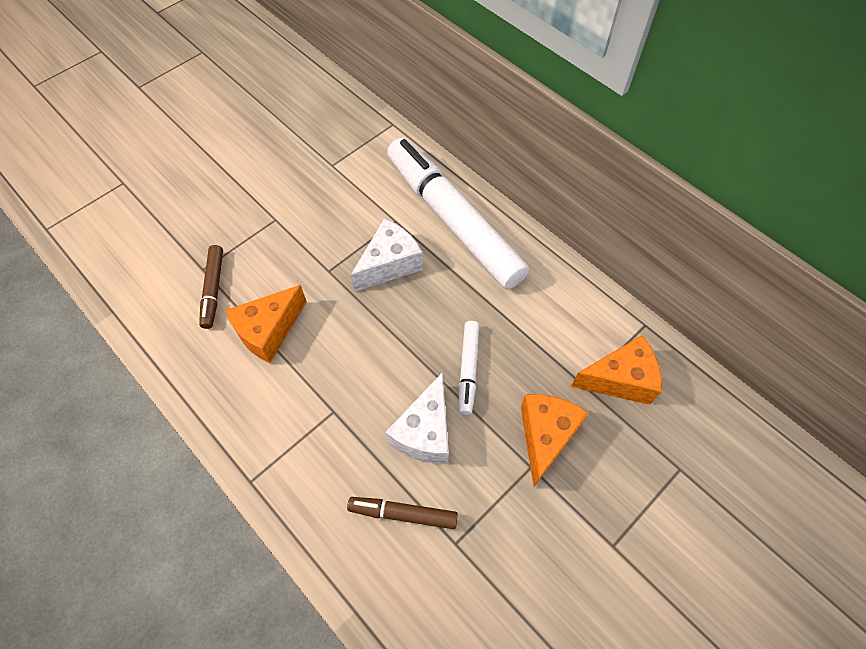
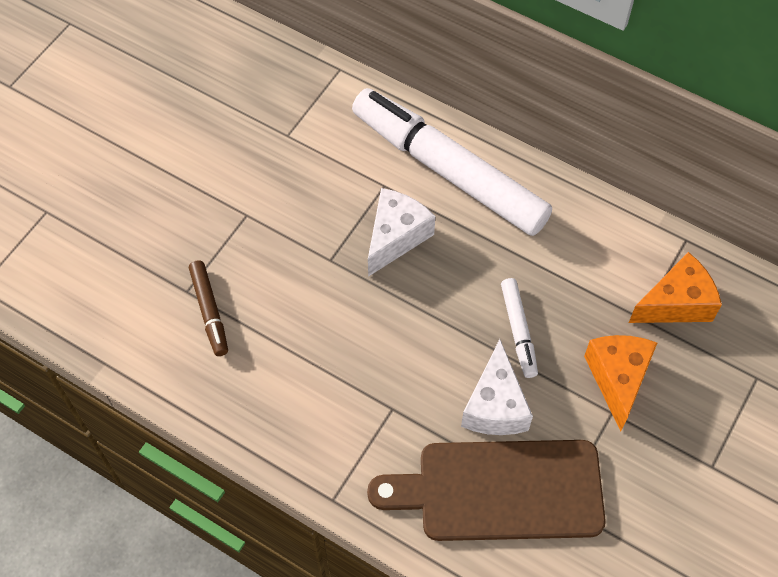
camera: 15 degrees left, 0 degrees up
orange cheese [225,285,307,363] -> none
brown marker [347,497,458,529] -> brown cutting board [367,440,606,541]

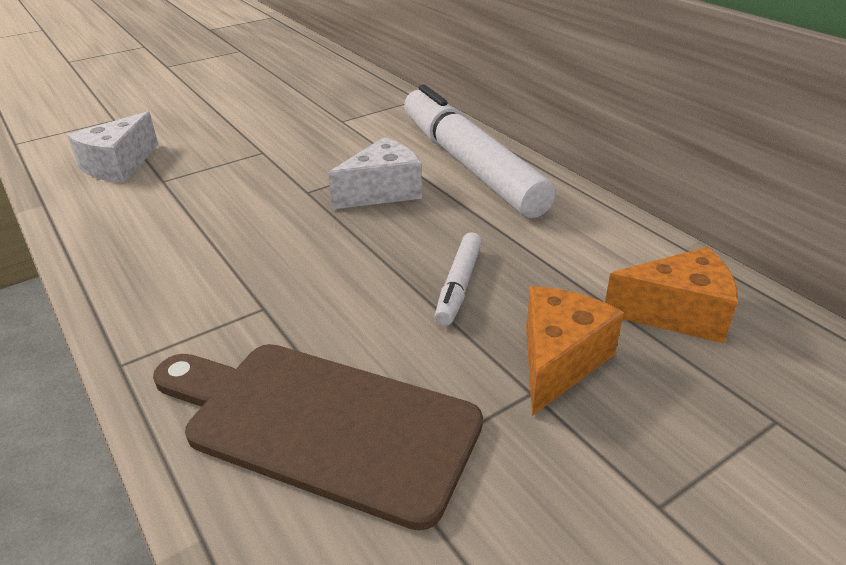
camera: 25 degrees right, 25 degrees down
brown marker [189,260,228,356] -> none
white cheese [461,339,533,435] -> white cheese moved to [67,111,158,182]

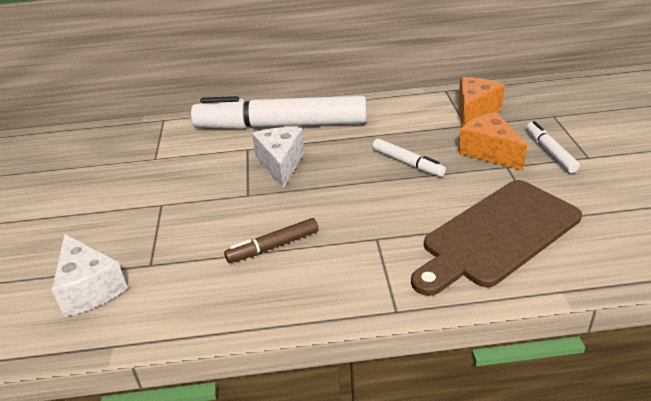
camera: 60 degrees left, 0 degrees up
none -> brown marker [224,218,319,263]
none -> white marker [526,121,580,173]

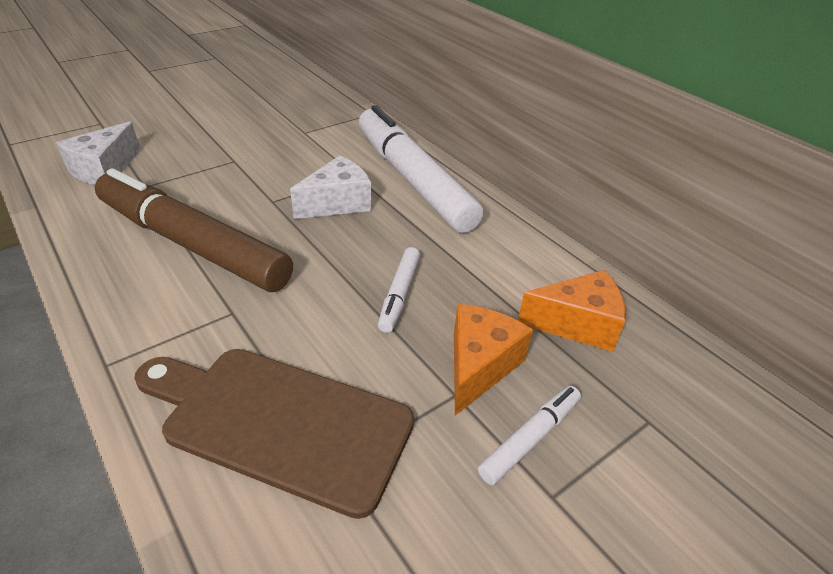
camera: 55 degrees right, 5 degrees up
brown marker [224,218,319,263] -> brown marker [95,168,293,292], size x2.33

